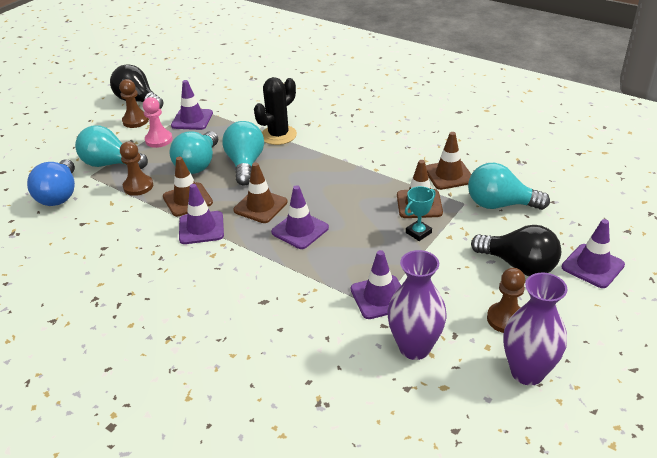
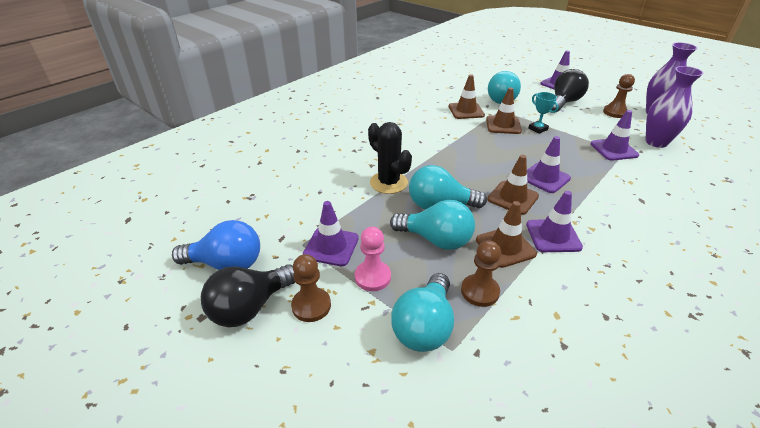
camera: 85 degrees left, 0 degrees up
blue light bulb [27,159,75,206] -> blue light bulb moved to [172,220,260,270]

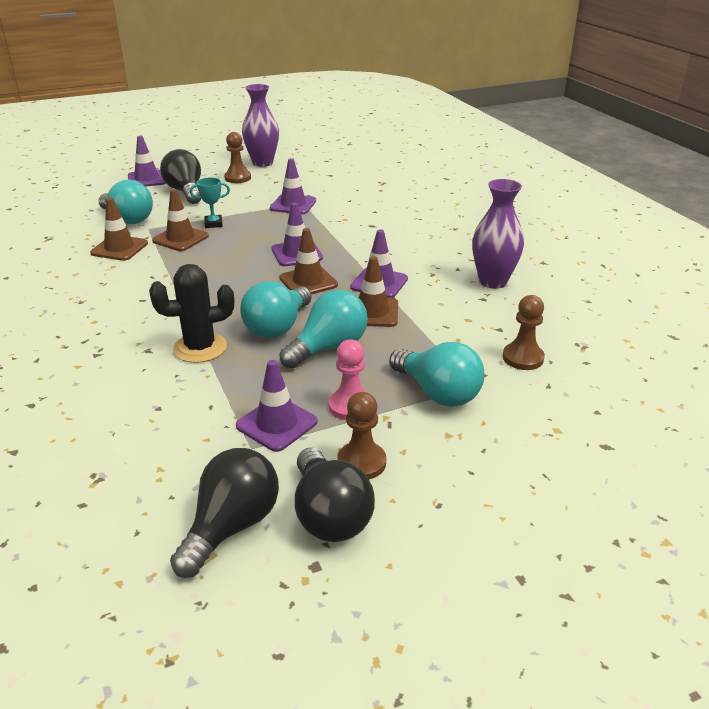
camera: 65 degrees left, 5 degrees down
blue light bulb [172,220,260,270] -> black light bulb [170,448,279,578]
brown pawn [461,240,501,307] -> brown pawn moved to [503,295,545,370]
purple vase [645,66,704,148] -> purple vase moved to [472,179,524,289]

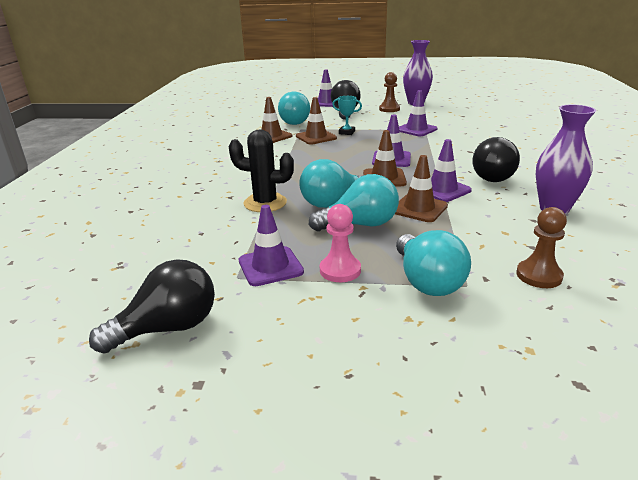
camera: 30 degrees right, 5 degrees down
black light bulb [295,448,375,542] -> black light bulb moved to [473,137,520,182]
brown pawn [337,392,386,479] -> none

